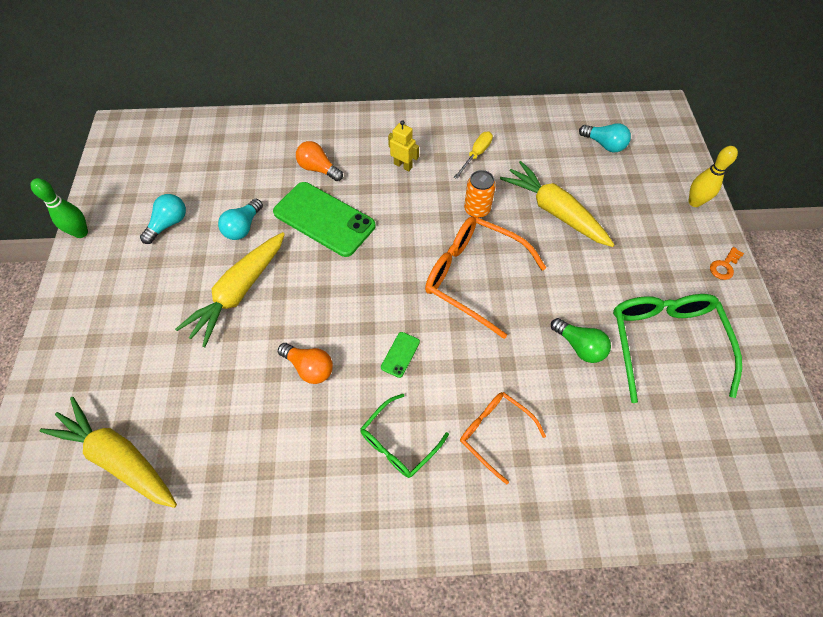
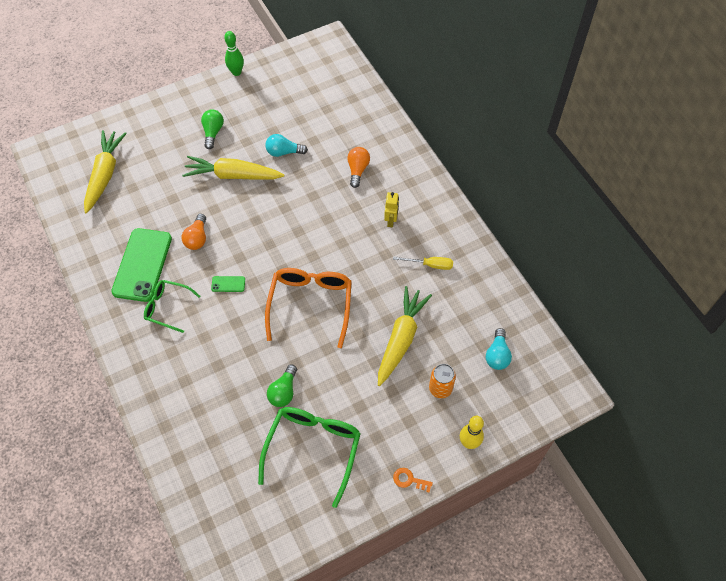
camera: 65 degrees right, 0 degrees up
turquoise light bulb [140,194,186,244] -> none
green phone [273,182,375,257] -> green phone moved to [111,228,172,302]
orange glasses [460,392,546,485] -> none
orange can [464,170,496,218] -> orange can moved to [429,364,456,398]
green glasses [613,294,742,403] -> green glasses turned 45 degrees counterclockwise [258,407,361,508]
none -> green light bulb [201,109,224,149]

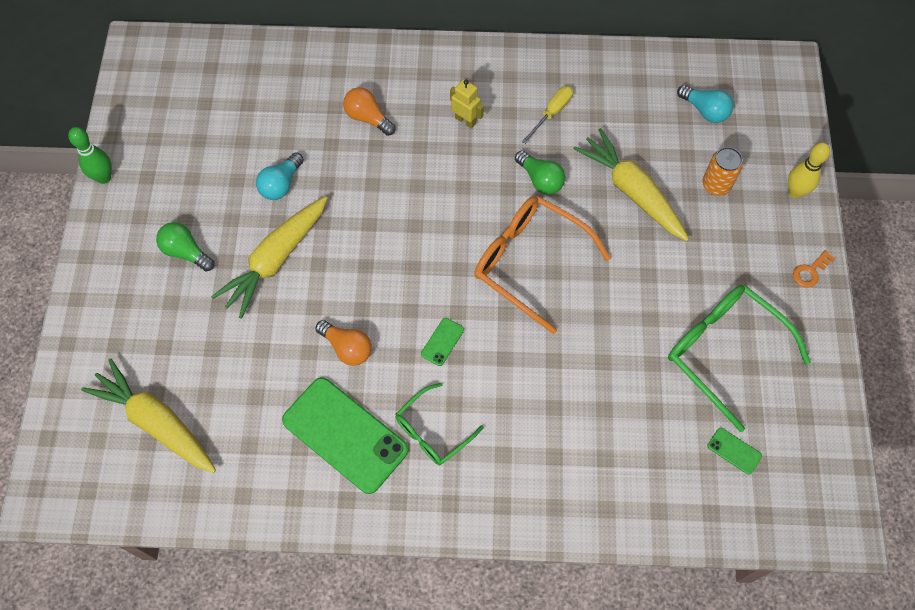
camera: 60 degrees left, 5 degrees up
green light bulb [267,365,297,407] -> green light bulb moved to [515,150,565,194]
none -> green phone [707,428,762,475]

